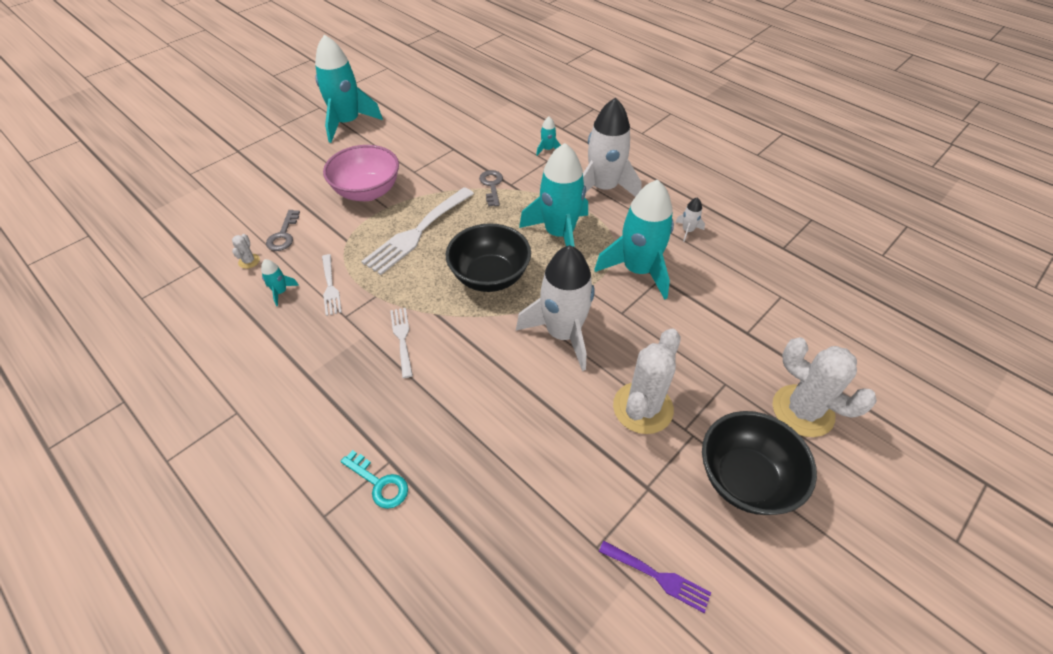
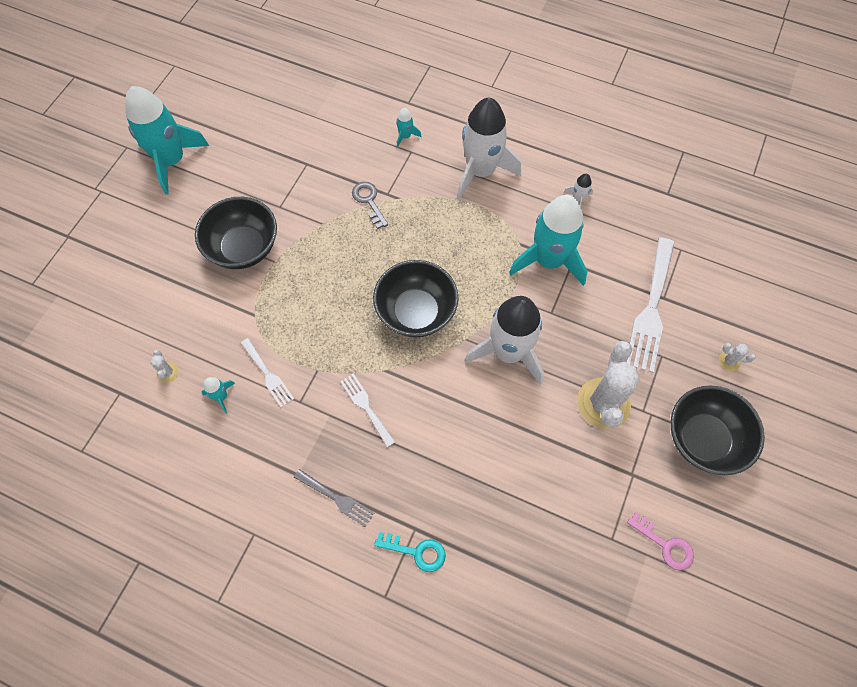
camera: 20 degrees left, 15 degrees up
grey key [266,210,300,251] -> none
pink bowl [323,145,399,201] -> black bowl [195,197,277,269]
white fork [361,187,474,275] -> white fork moved to [627,238,675,373]
turquoise rocket [519,143,588,247] -> none
purple fork [599,541,711,613] -> pink key [627,512,694,570]
white cactus [772,337,877,437] -> white cactus [719,343,756,371], size x0.42
none -> grey fork [294,469,374,527]

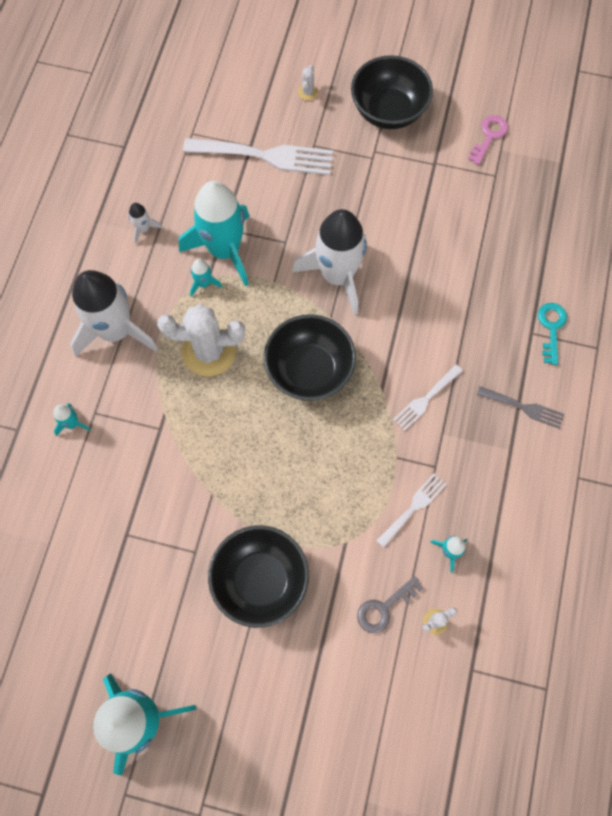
camera: 100 degrees left, 5 degrees up
grey fork [294,469,374,527] -> grey fork turned 90 degrees clockwise [477,386,564,429]
grey key [352,182,388,229] -> grey key moved to [357,576,423,633]
white cactus [577,341,640,429] -> white cactus moved to [157,304,245,377]
none -> turquoise rocket [190,259,222,297]

